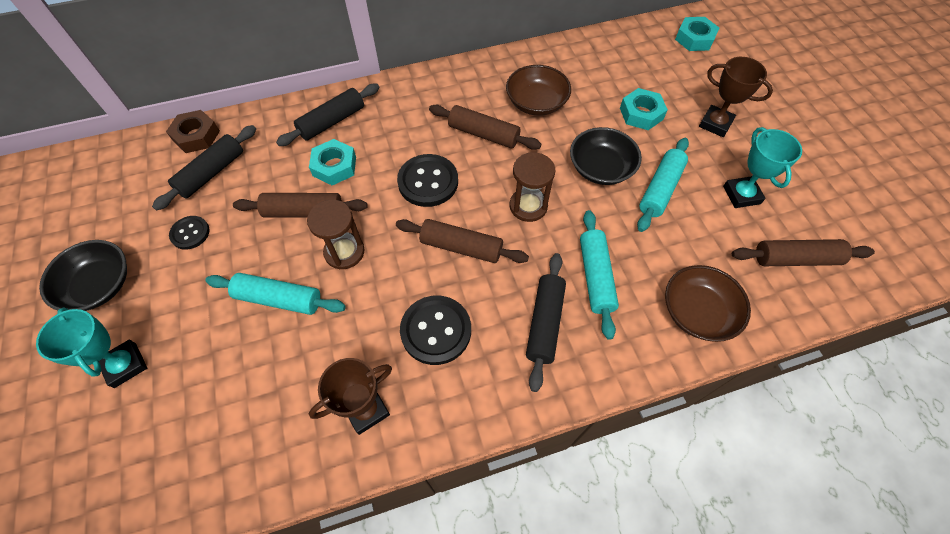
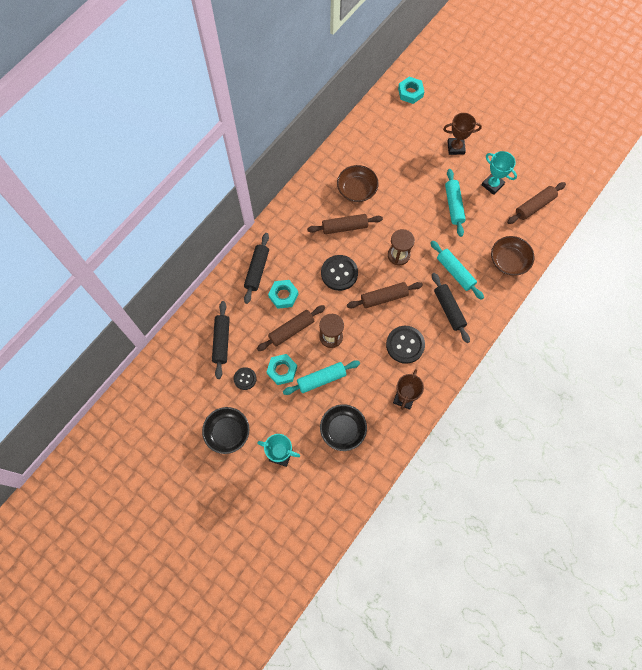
camera: 35 degrees left, 10 degrees up
brown nut [166,110,220,153] -> none
black bowl [570,127,642,185] -> black bowl moved to [320,404,367,451]
turquoise nut [620,88,668,130] -> turquoise nut moved to [267,354,297,385]

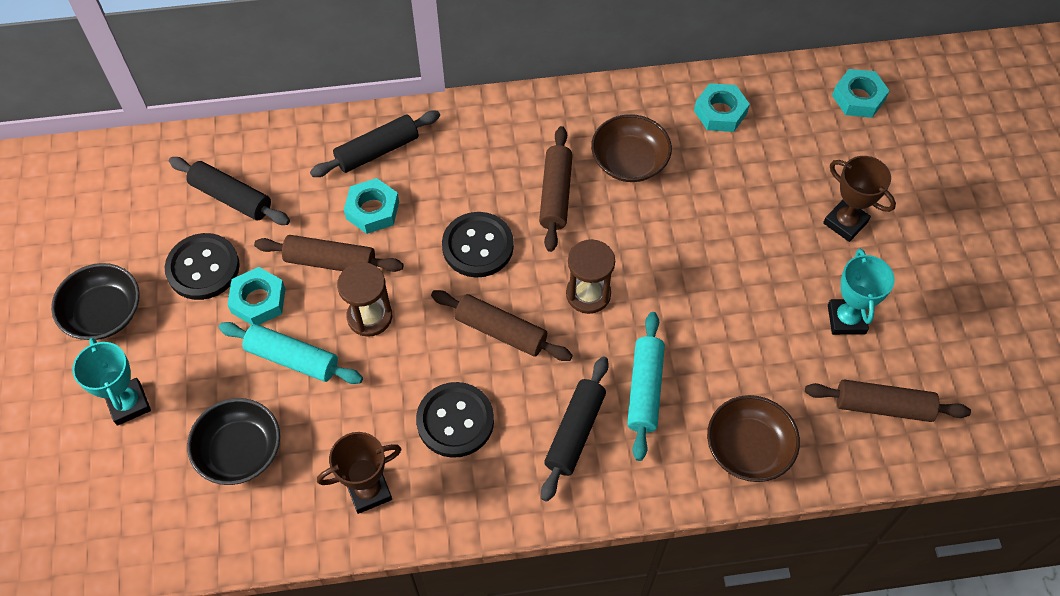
camera: 45 degrees right, 10 degrees down
black rolling pin [212,301,230,379] -> black rolling pin turned 75 degrees clockwise [169,157,290,225]
black button [234,367,257,390] -> black button [165,233,240,300], size x1.72
brown rolling pin [307,214,383,234] -> brown rolling pin turned 60 degrees clockwise [539,126,573,252]
turquoise rolling pin [445,169,466,237] -> none
none -> turquoise nut [694,83,750,132]

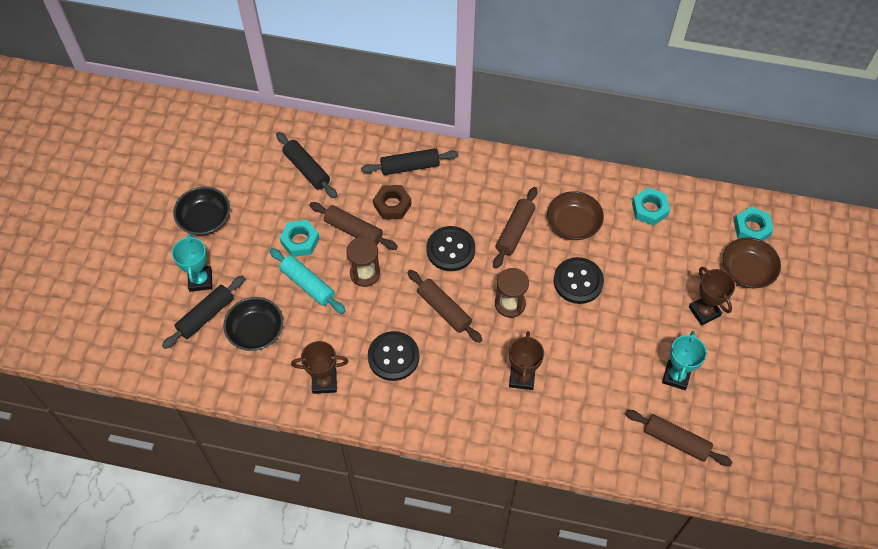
camera: 20 degrees right, 0 degrees up
black button [165,233,240,300] -> black button moved to [554,257,604,304]
turquoise nut [344,178,399,234] -> brown nut [373,185,412,219]
black rolling pin [541,356,609,502] -> black rolling pin moved to [162,276,245,349]
turquoise rolling pin [627,312,665,461] -> brown trophy [509,331,544,390]
brown bowl [707,395,800,482] -> brown bowl moved to [723,237,781,288]

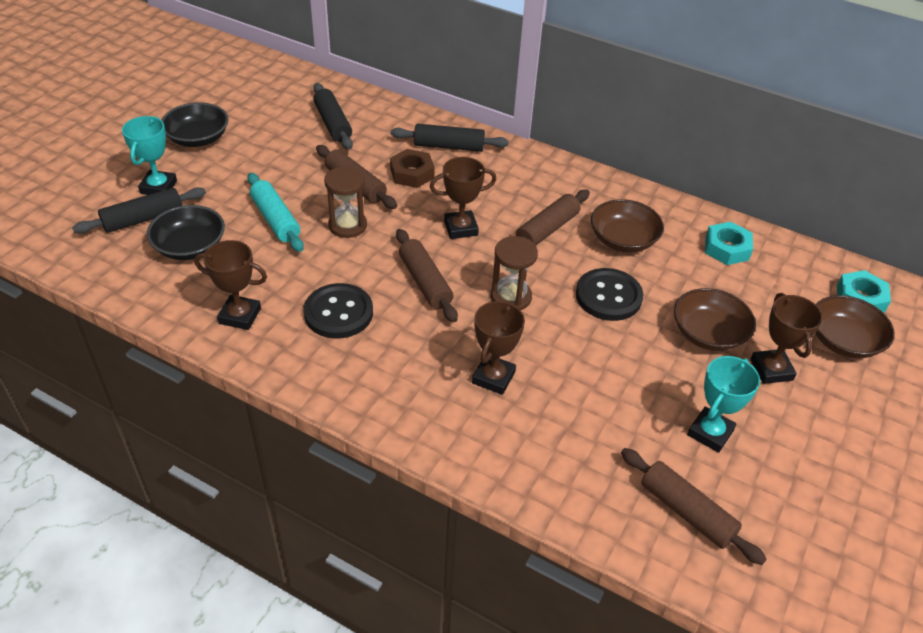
camera: 15 degrees right, 15 degrees down
turquoise nut [280,220,320,257] -> none
black button [426,226,475,271] -> brown trophy [430,157,497,239]
none -> brown bowl [674,288,756,351]

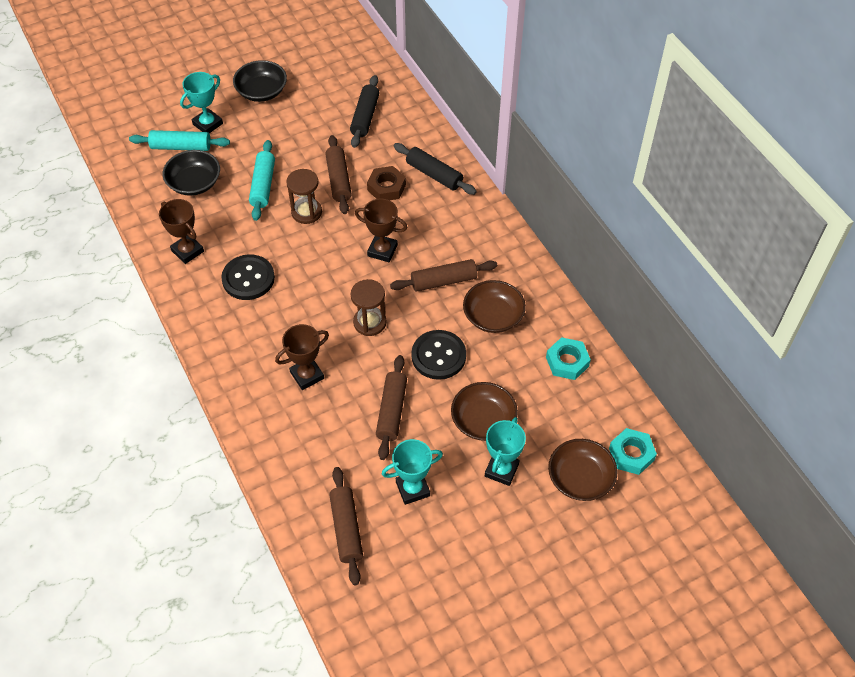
camera: 35 degrees right, 10 degrees up
black rolling pin [72,187,206,234] -> turquoise rolling pin [129,130,230,151]
brown rolling pin [396,229,458,322] -> brown rolling pin moved to [376,355,407,460]
brown trophy [750,293,823,384] -> turquoise trophy [485,417,526,486]

